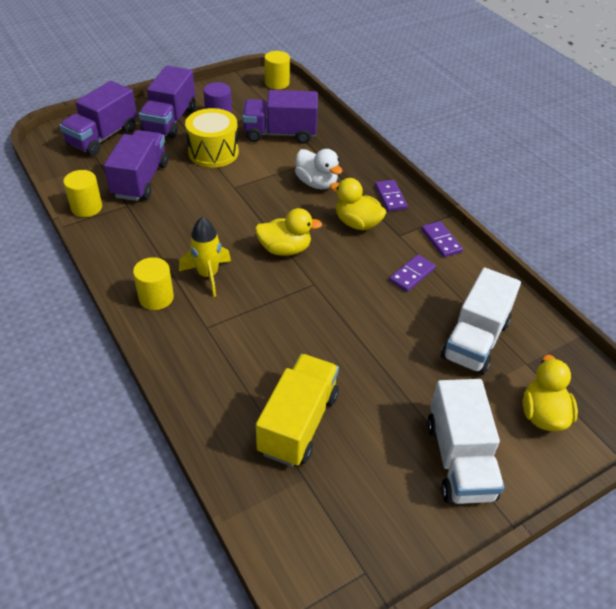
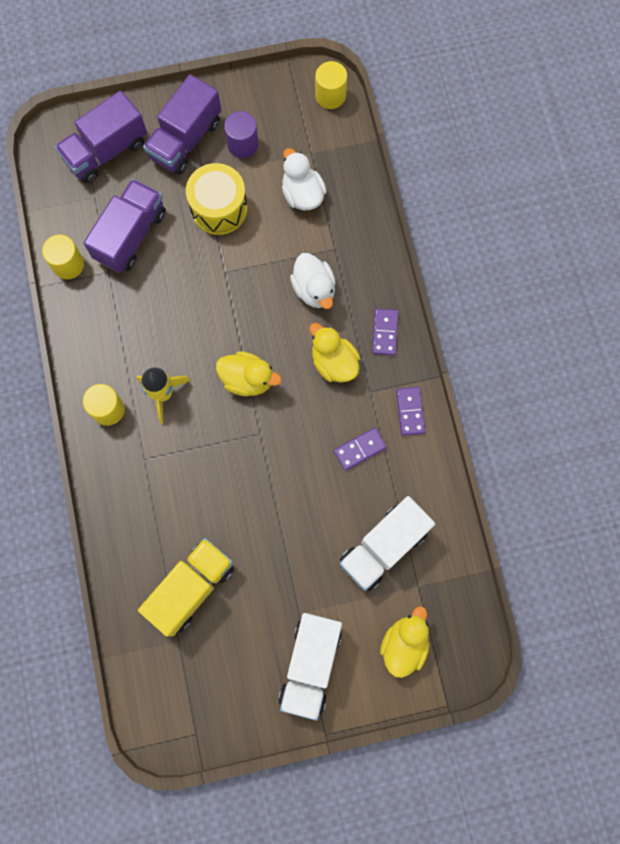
camera: 20 degrees right, 30 degrees up
purple truck [242,90,318,144] -> white duck [282,148,327,210]

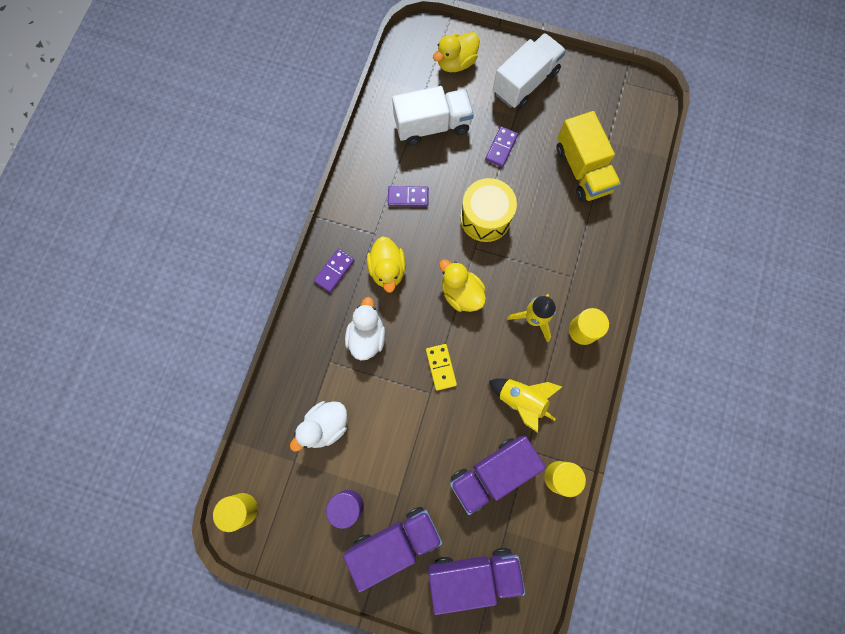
camera: 150 degrees left, 0 degrees up
yellow truck [138,538,234,637] -> yellow truck turned 90 degrees counterclockwise [556,111,621,202]
yellow drum [186,163,247,235] -> yellow drum moved to [460,178,517,242]
white duck [282,148,327,210] -> white duck turned 45 degrees clockwise [290,401,347,452]
purple domino [396,387,425,436] -> purple domino moved to [485,126,518,167]
none -> yellow domino [426,344,457,391]
none -> yellow rocket [489,378,562,433]

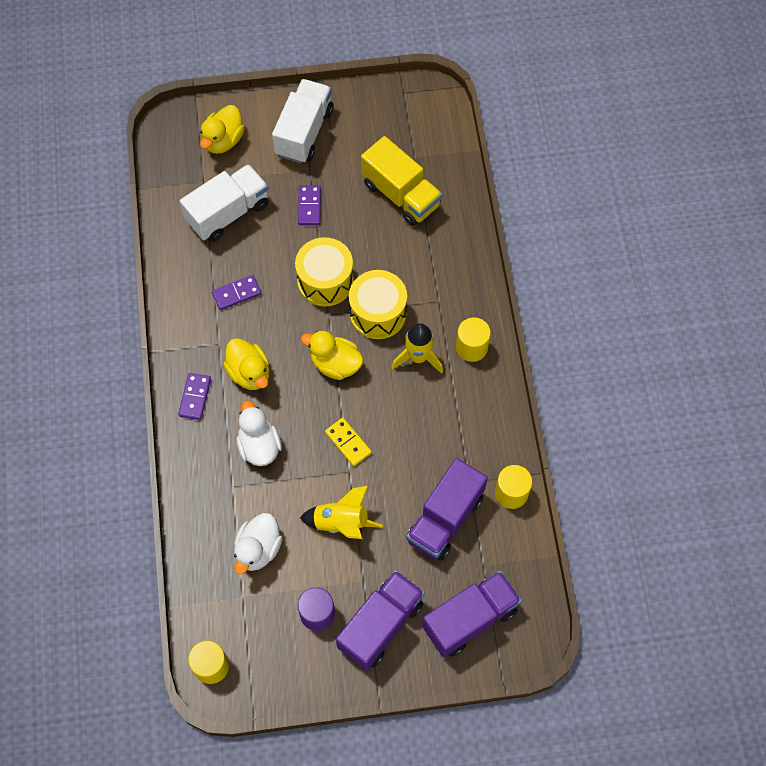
camera: 25 degrees left, 10 degrees down
yellow rocket [489,378,562,433] -> yellow rocket moved to [300,486,383,539]
none -> yellow drum [349,270,407,339]

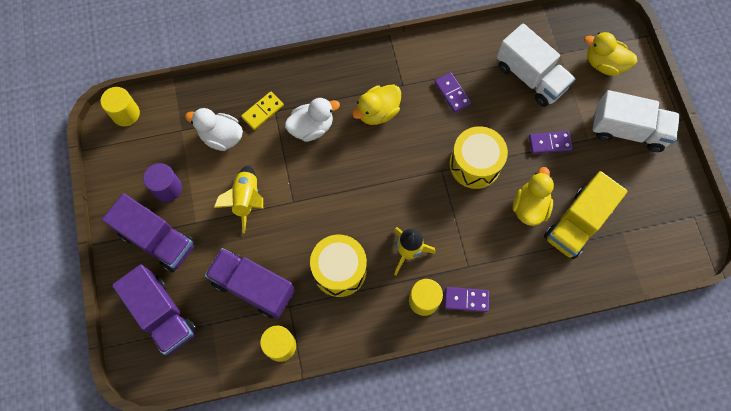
camera: 85 degrees right, 5 degrees up
purple domino [178,373,211,420] -> purple domino moved to [444,287,489,312]
yellow duck [301,331,364,380] -> yellow duck moved to [513,167,554,226]
yellow domino [325,418,372,466] -> yellow domino moved to [241,92,284,130]
yellow drum [349,270,407,339] -> yellow drum moved to [310,235,367,297]

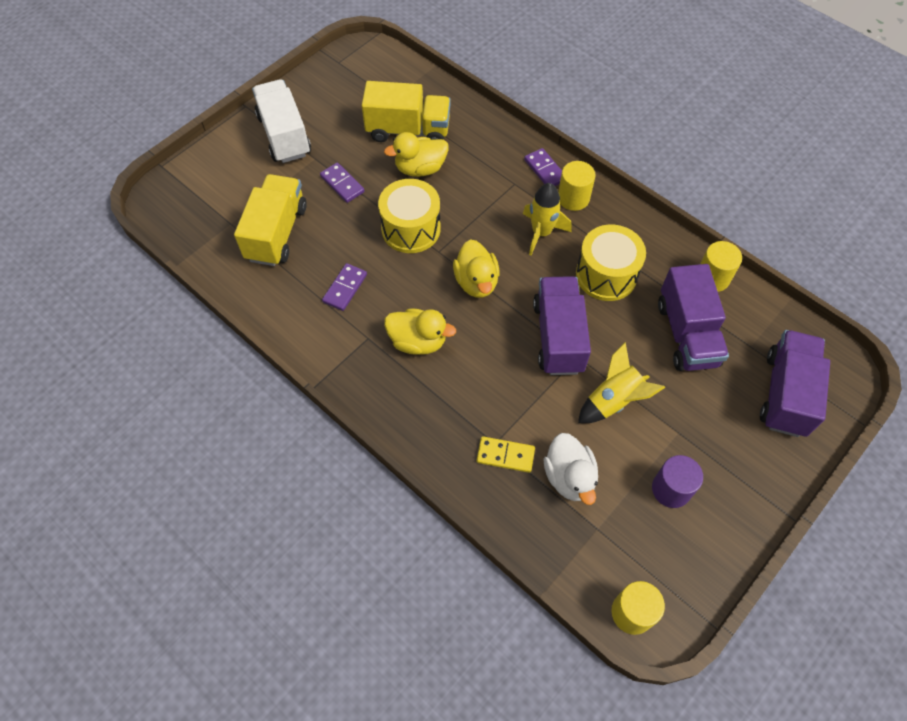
camera: 125 degrees left, 10 degrees down
purple truck [102,193,195,272] -> purple truck moved to [533,276,591,375]
white duck [285,98,340,142] -> none
white truck [497,23,575,107] -> yellow truck [234,174,307,266]
yellow duck [584,32,637,76] -> yellow duck moved to [453,239,499,298]

